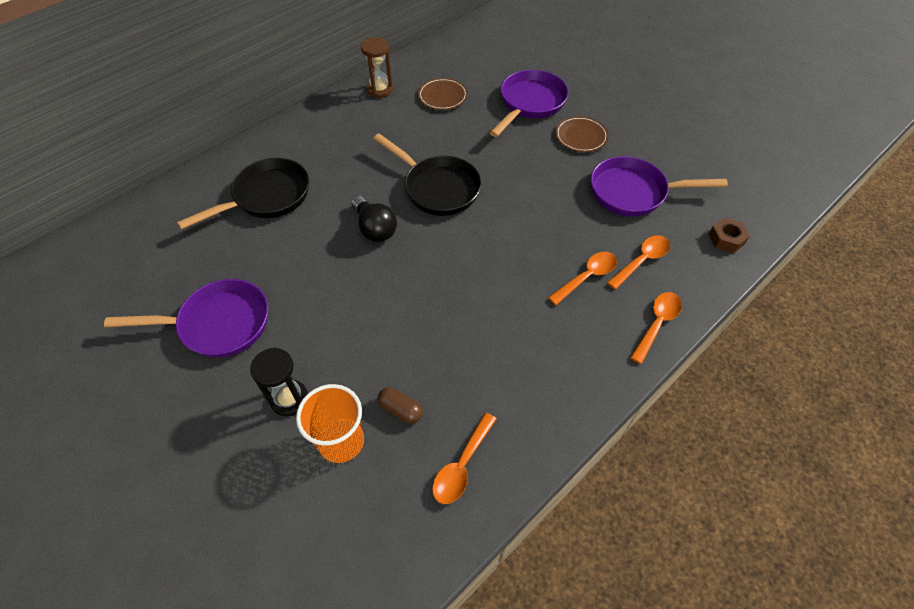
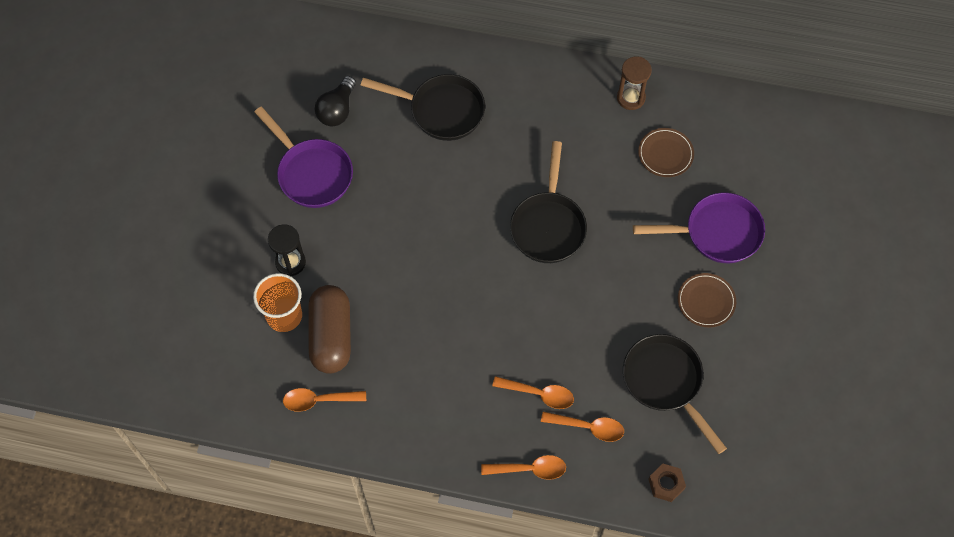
camera: 55 degrees right, 10 degrees up
black light bulb [351,196,397,242] -> black light bulb moved to [315,76,356,126]
brown capsule [377,387,423,424] -> brown capsule [308,285,351,374], size x2.26
purple pan [591,156,728,217] -> black pan [623,334,727,454]

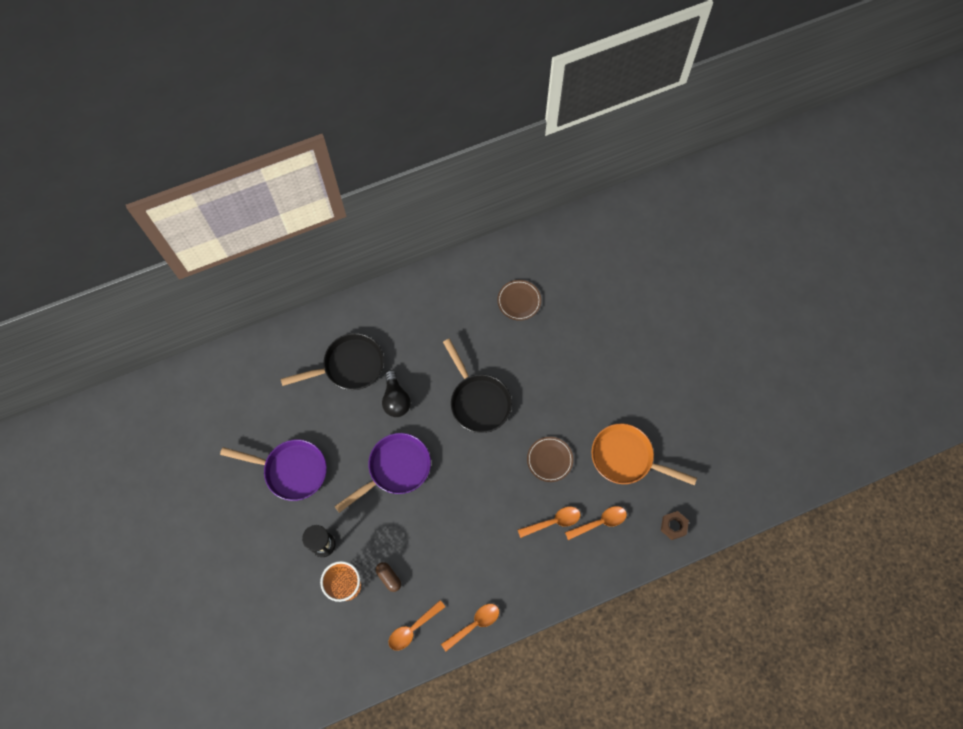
camera: 35 degrees left, 5 degrees up
brown capsule [308,285,351,374] -> brown capsule [376,562,401,592], size x0.44
black light bulb [315,76,356,126] -> black light bulb moved to [382,370,411,417]
orange spoon [481,455,566,480] -> orange spoon moved to [441,604,499,651]
brown hourglass [617,57,652,110] -> none
black pan [623,334,727,454] -> orange pan [591,423,697,486]
purple pan [633,193,765,263] -> purple pan moved to [335,433,431,513]
brown plate [678,273,736,327] -> brown plate moved to [527,437,573,482]

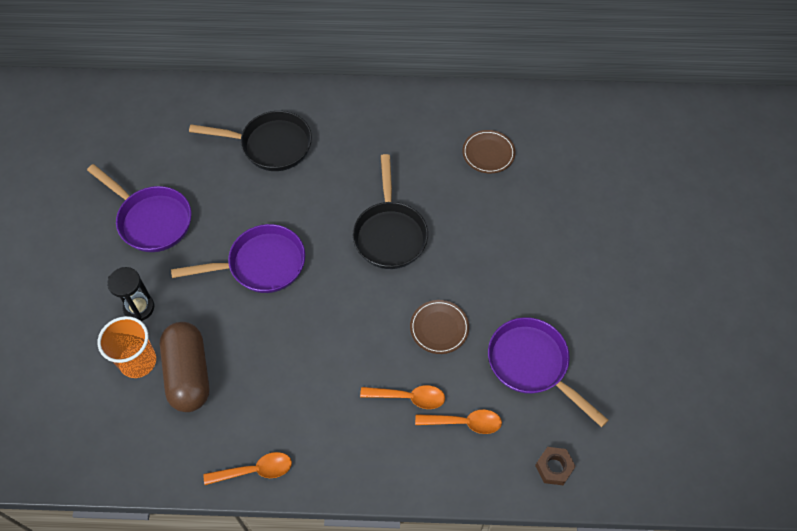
camera: 25 degrees right, 10 degrees down
brown capsule [376,562,401,592] -> brown capsule [160,322,209,412], size x2.26
black light bulb [382,370,411,417] -> none
orange spoon [389,600,445,651] -> none
orange pan [591,423,697,486] -> purple pan [488,317,609,427]

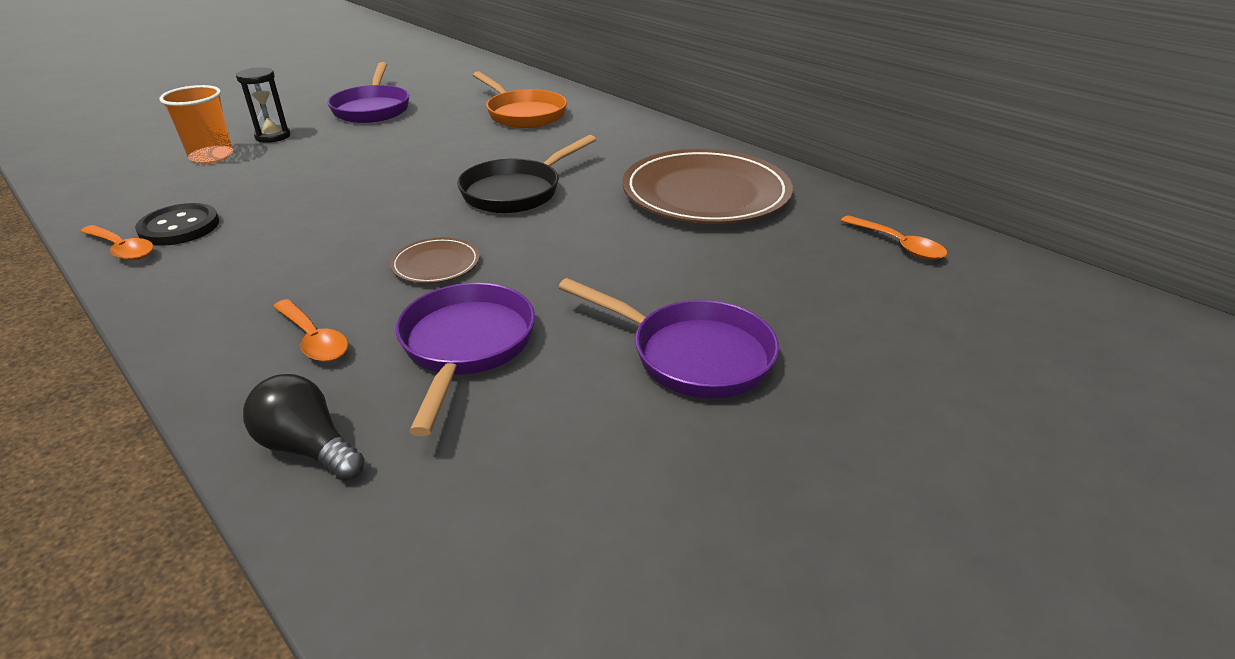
camera: 45 degrees right, 25 degrees down
brown capsule [160,322,209,412] -> none
purple pan [171,224,305,293] -> purple pan moved to [558,278,779,398]
black pan [189,111,312,171] -> orange pan [473,71,567,128]
orange spoon [360,385,445,409] -> orange spoon moved to [841,215,947,260]
brown plate [462,130,516,174] -> brown plate [622,149,793,224], size x2.26
brown nut [535,447,576,485] -> black light bulb [243,374,365,481]
none -> black button [135,203,219,246]

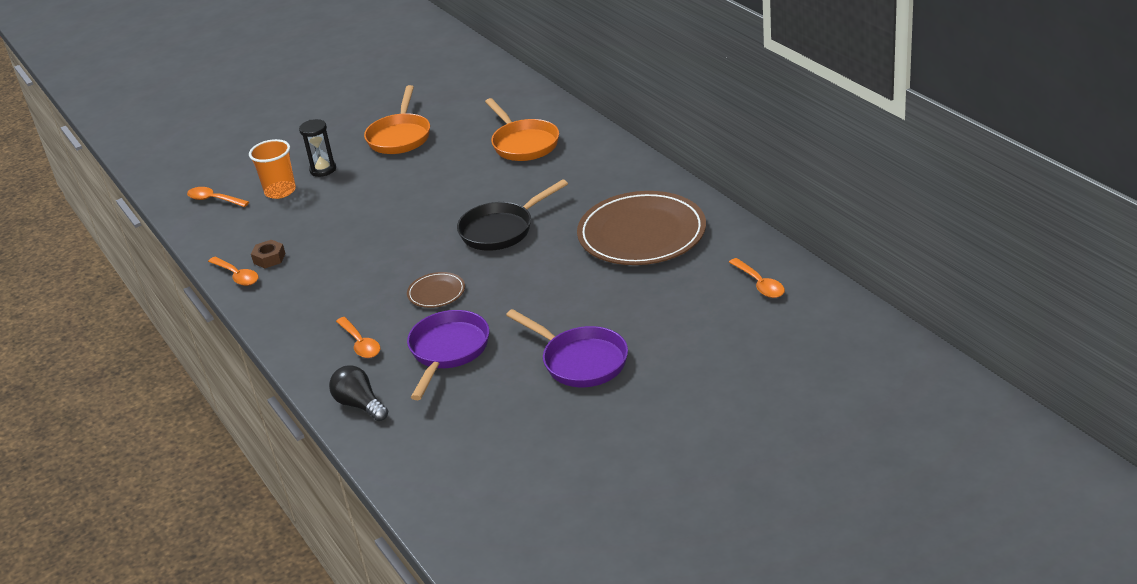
camera: 15 degrees right, 0 degrees up
black button [135,203,219,246] -> brown nut [251,240,285,268]
purple pan [327,62,409,123] -> orange pan [364,85,430,154]
none -> orange spoon [187,187,249,207]

